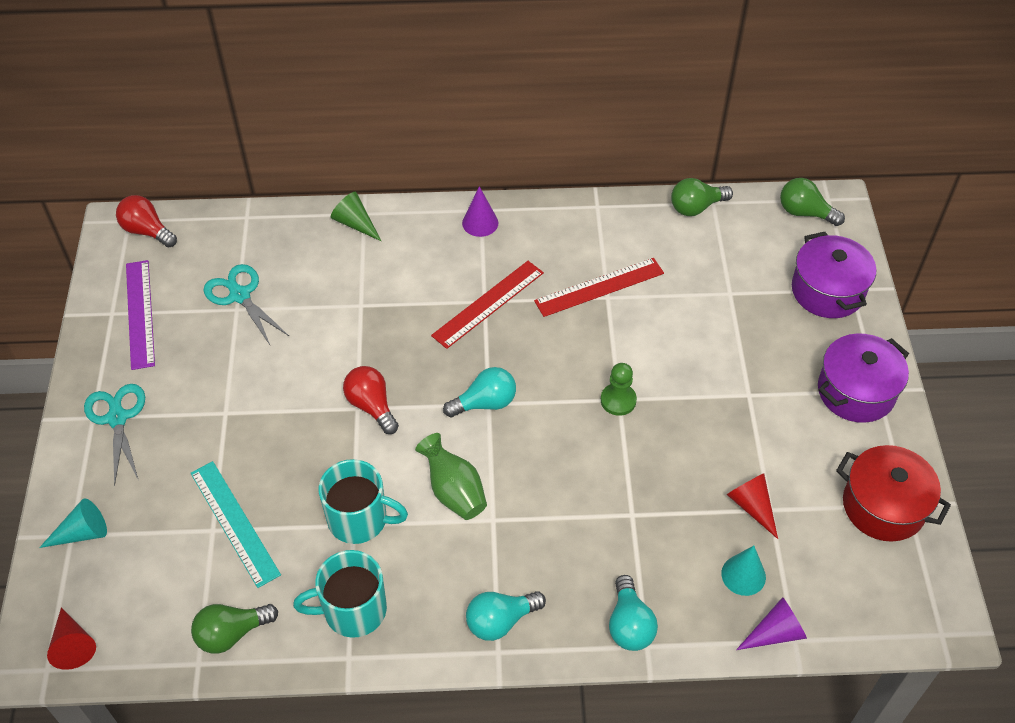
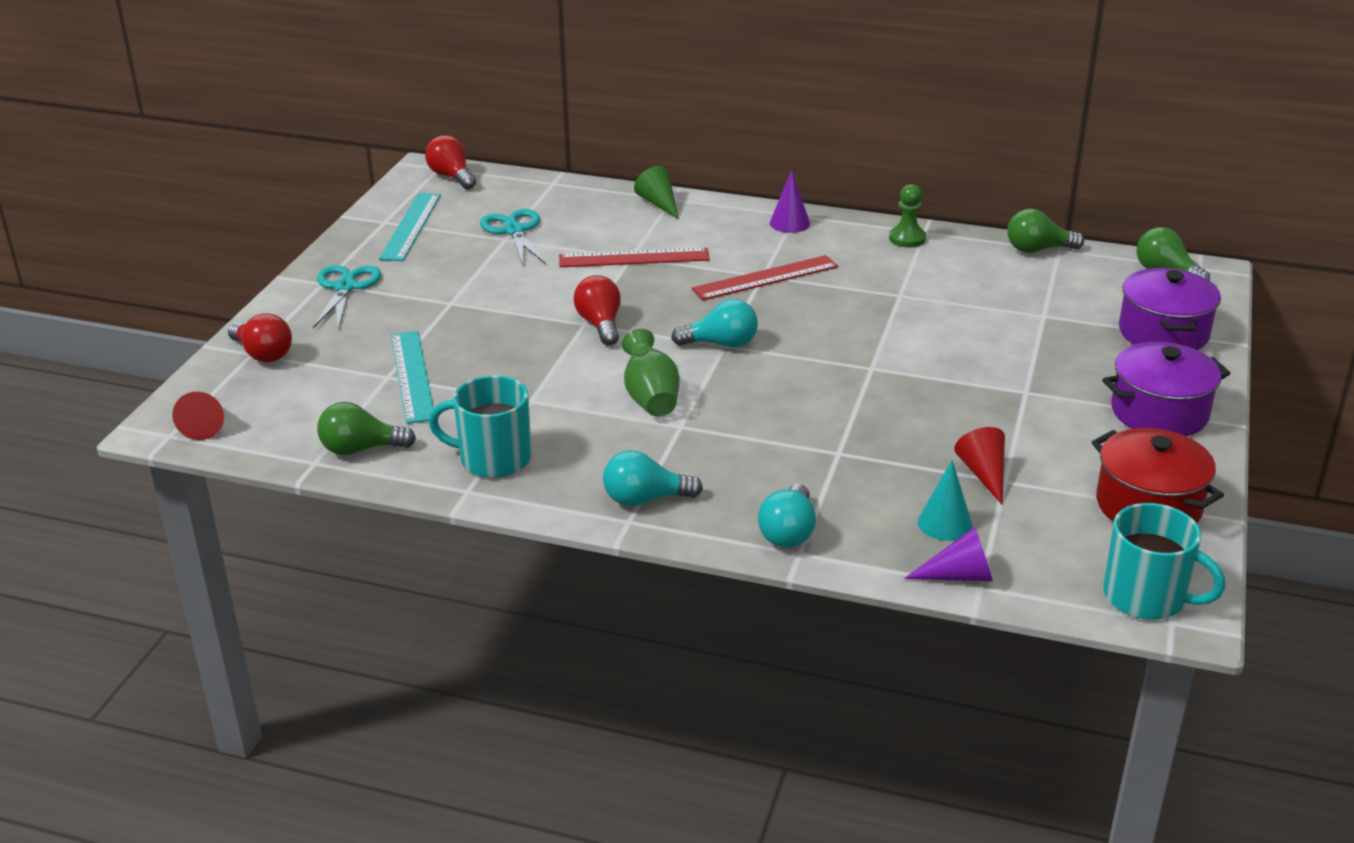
camera: 20 degrees right, 20 degrees down
turquoise cone [39,499,107,548] -> red light bulb [228,313,292,362]
purple ruler [126,260,155,370] -> turquoise ruler [379,193,441,261]
turquoise mug [319,459,408,544] -> turquoise mug moved to [1103,503,1225,620]
red ruler [534,258,664,317] -> red ruler moved to [559,247,710,267]
green pawn [601,363,637,416] -> green pawn moved to [889,184,926,248]

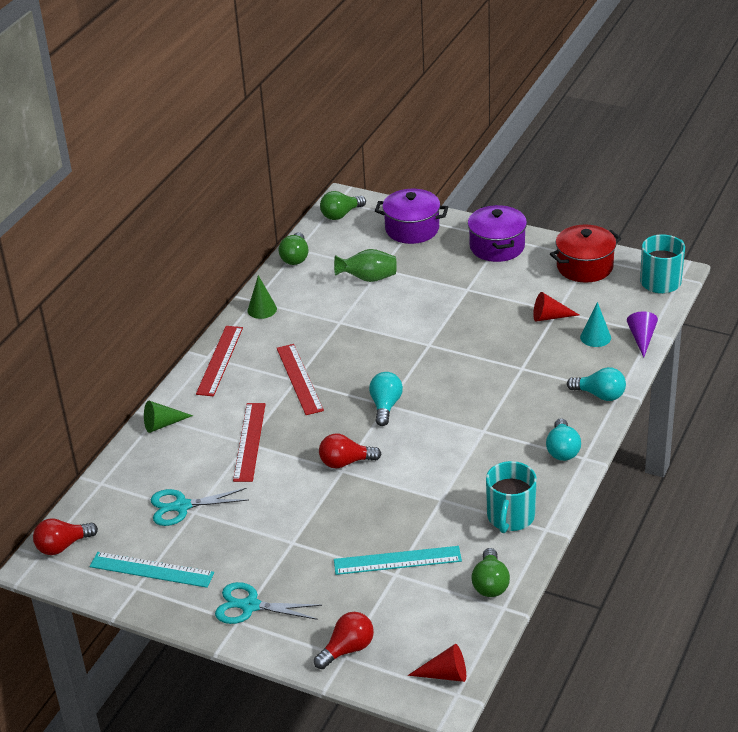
camera: 80 degrees left, 5 degrees up
green vase [622,329,680,417] -> green vase moved to [334,249,397,282]
purple cone [770,170,810,233] -> red ruler [196,326,243,396]
green pawn [889,184,926,248] -> green cone [247,275,277,319]

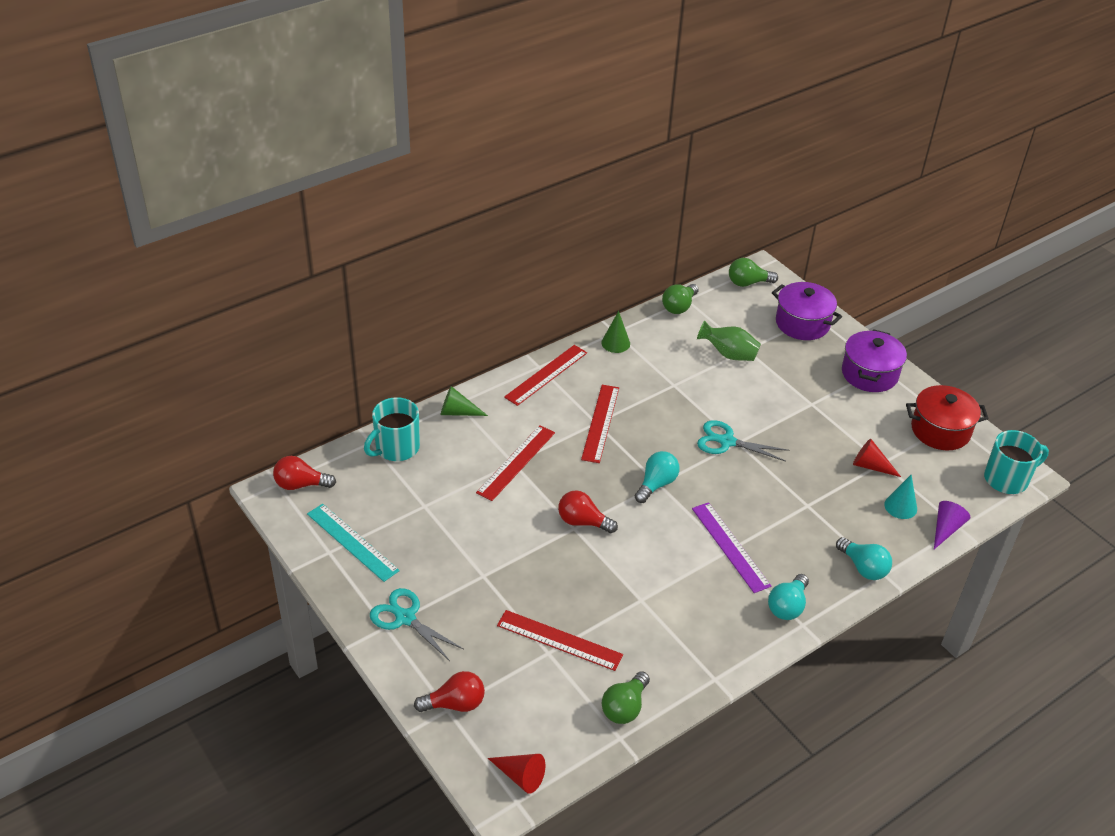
camera: 25 degrees right, 5 degrees up
turquoise scissors [151,488,249,526] -> turquoise scissors moved to [697,420,789,462]
turquoise ruler [334,546,462,575] -> red ruler [497,610,623,671]
turquoise mug [486,461,537,533] -> turquoise mug moved to [364,397,420,461]
none -> purple ruler [692,502,771,593]

